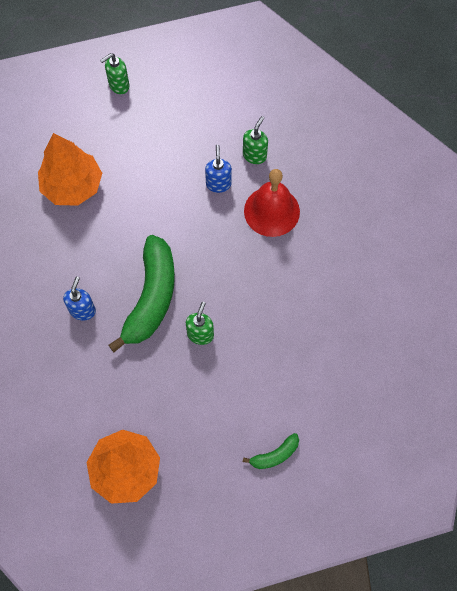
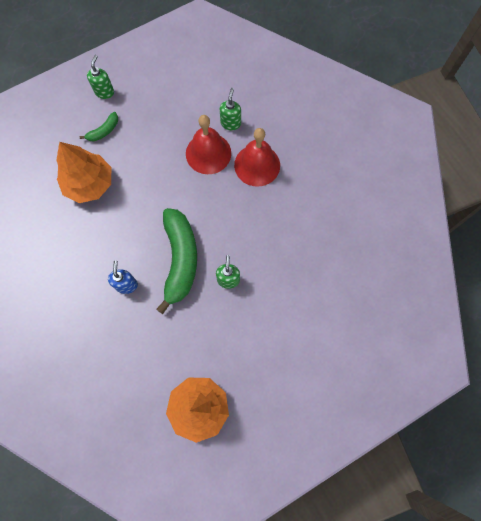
camera: 15 degrees left, 5 degrees up
green soap dispenser [100,53,129,94] -> green soap dispenser turned 150 degrees clockwise [87,55,114,99]
blue soap dispenser [205,145,232,193] -> red bell [186,115,231,174]
green banana [243,433,299,469] -> green banana moved to [80,112,118,142]

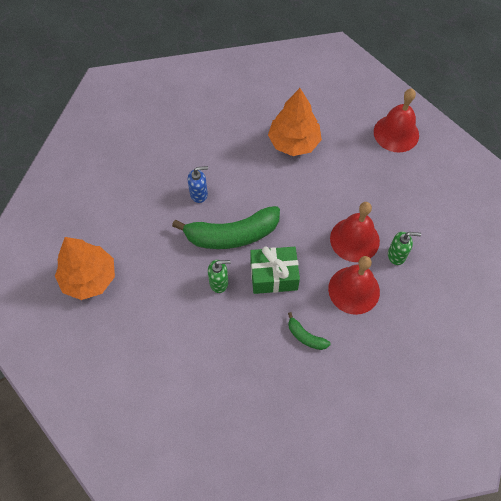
camera: 80 degrees right, 10 degrees down
green banana [80,112,118,142] -> green banana moved to [288,312,331,350]
green soap dispenser [87,55,114,99] -> red bell [374,89,419,152]
none -> green gift [250,247,300,294]

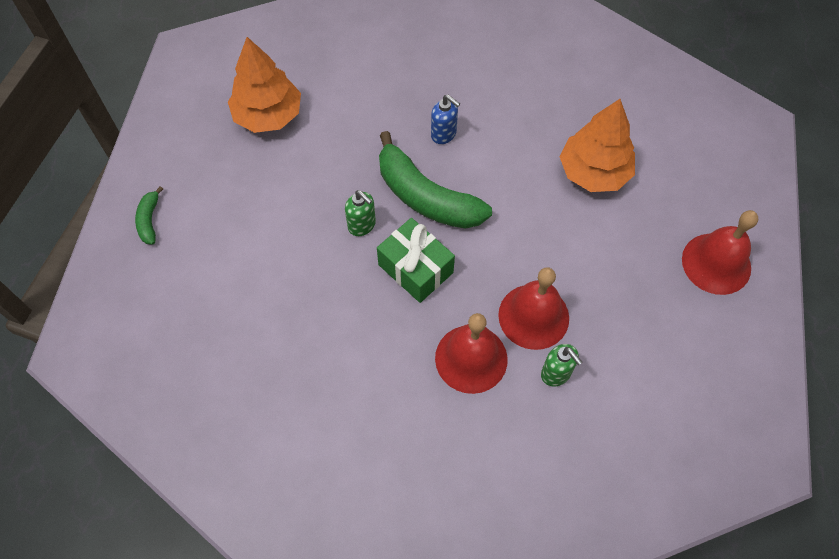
camera: 50 degrees right, 0 degrees up
green banana [288,312,331,350] -> green banana moved to [135,186,163,245]

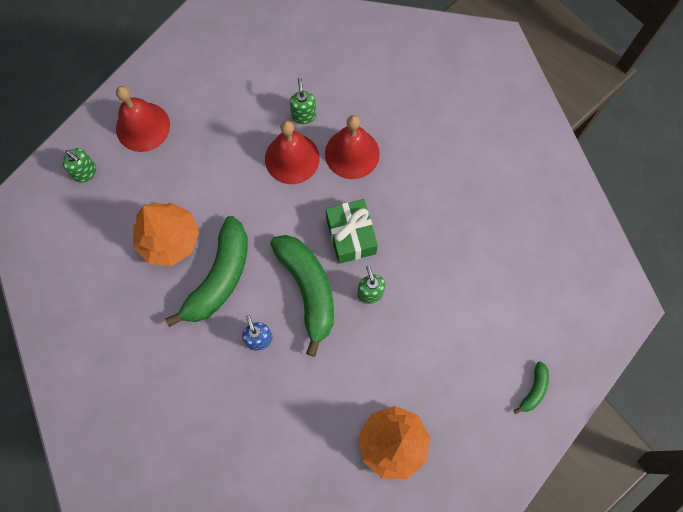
camera: 150 degrees left, 10 degrees up
none -> green soap dispenser [62,148,96,183]
none -> green banana [165,216,248,327]

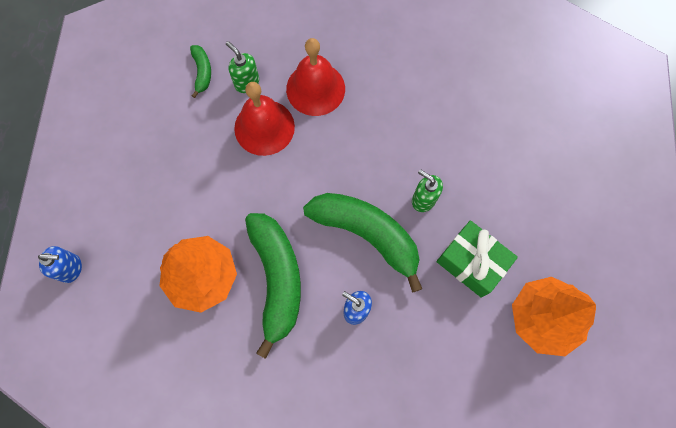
camera: 35 degrees left, 0 degrees up
green soap dispenser [62,148,96,183] -> blue soap dispenser [38,246,82,283]
red bell [116,86,170,152] -> none
green gift [326,199,378,264] -> green gift moved to [436,220,518,298]
green banana [513,361,549,414] -> green banana moved to [190,45,211,98]

